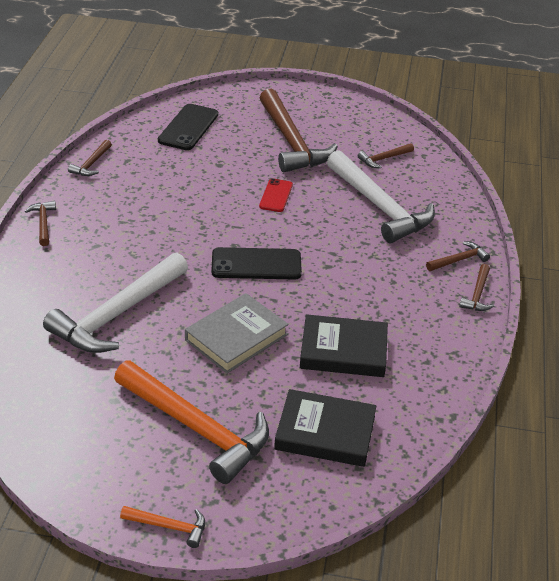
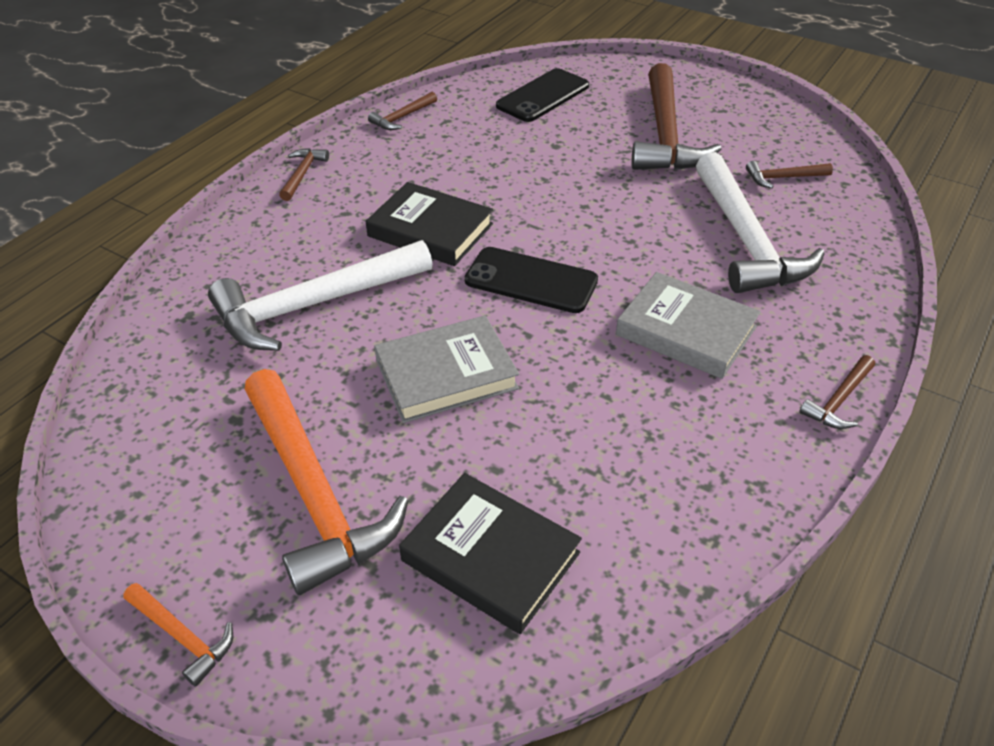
camera: 25 degrees right, 5 degrees up
red phone [259,178,293,212] -> none
black book [300,314,388,377] -> black book moved to [366,182,493,266]
brown hammer [426,241,490,271] -> none
none -> grey book [616,272,761,379]

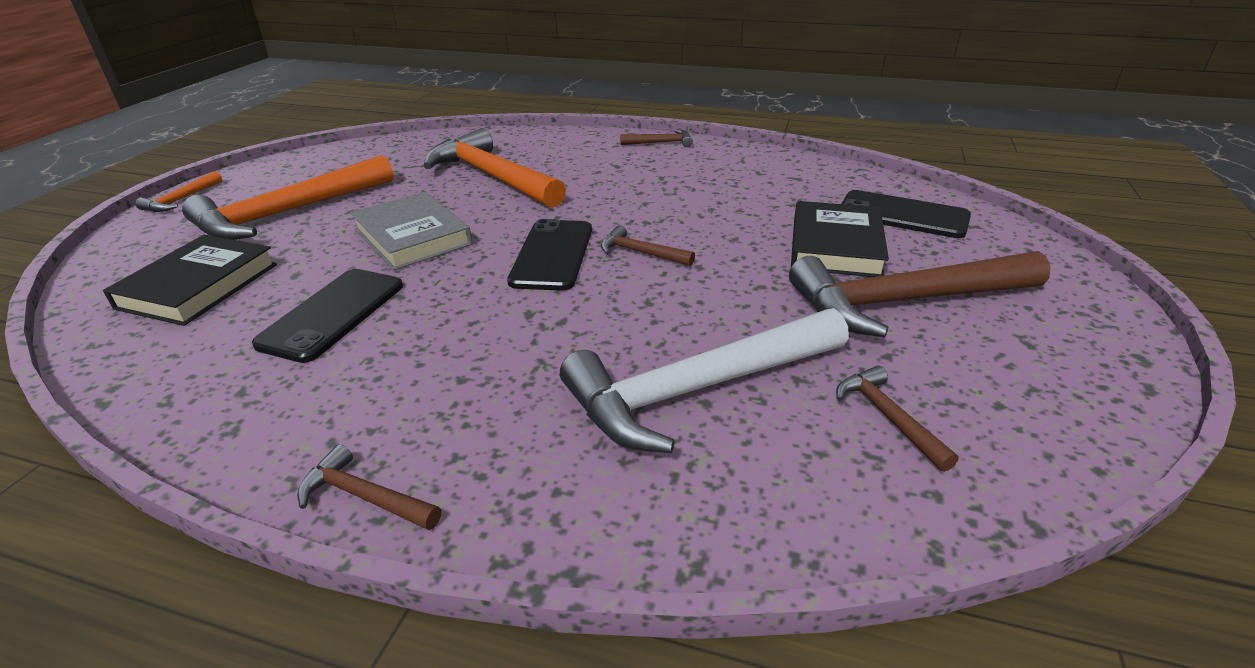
camera: 75 degrees right, 10 degrees down
white hammer [208,240,433,351] -> orange hammer [423,128,566,208]
black book [366,182,493,266] -> black book moved to [791,201,889,277]
brown hammer [368,92,437,130] -> brown hammer moved to [601,225,695,266]
grey book [616,272,761,379] -> none
none -> black phone [252,269,403,363]

